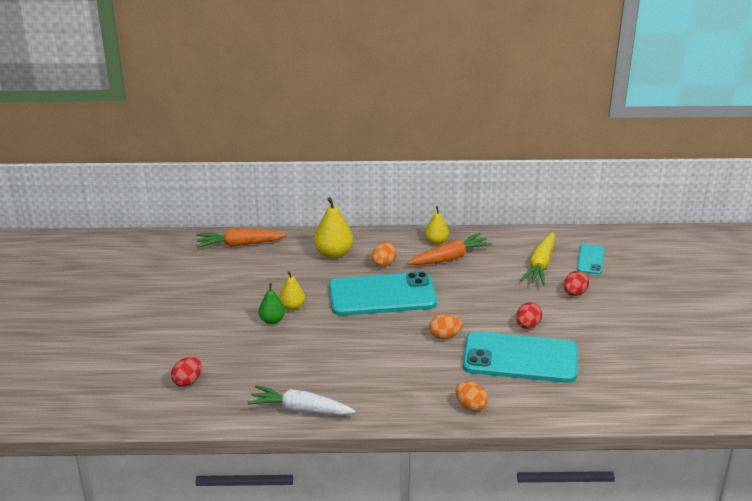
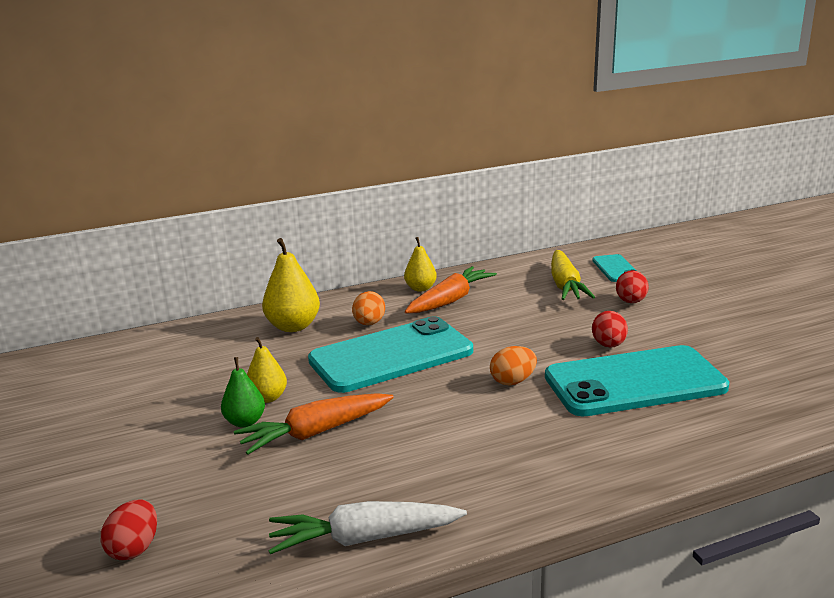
camera: 20 degrees left, 10 degrees down
orange carrot [197,228,287,248] -> orange carrot moved to [234,393,394,455]
orange egg [455,381,488,411] -> none

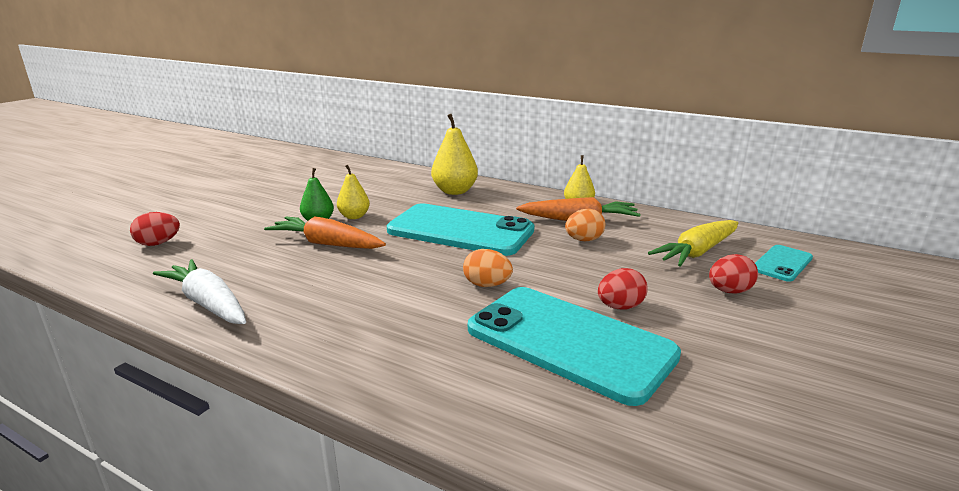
camera: 50 degrees right, 0 degrees up
orange egg [352,291,385,325] -> orange egg moved to [565,208,605,241]

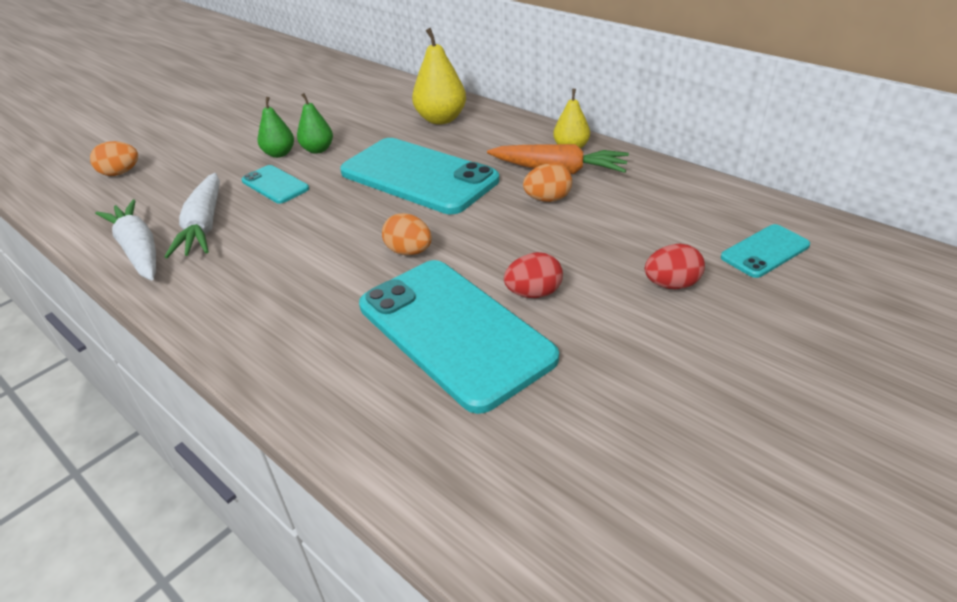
camera: 15 degrees right, 15 degrees up
red egg [130,212,180,246] -> orange egg [90,141,138,176]
orange carrot [264,216,386,249] -> turquoise phone [241,165,309,204]
yellow pear [337,165,370,219] -> green pear [297,93,333,154]
yellow carrot [648,220,739,267] -> none
none -> white carrot [164,173,220,258]

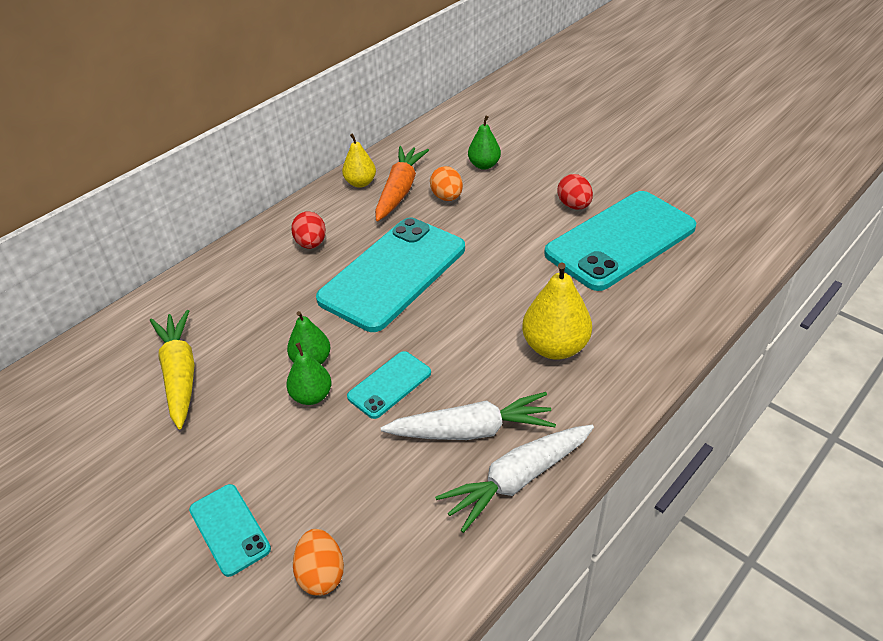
camera: 90 degrees left, 5 degrees up
orange egg [382,213,432,255] -> none
yellow pear [412,28,466,125] -> yellow pear moved to [522,262,592,360]
red egg [645,244,705,289] -> red egg moved to [291,211,326,249]
turquoise phone [721,224,810,278] -> turquoise phone moved to [189,484,271,577]
none -> yellow carrot [150,310,195,429]
none -> green pear [468,116,501,170]

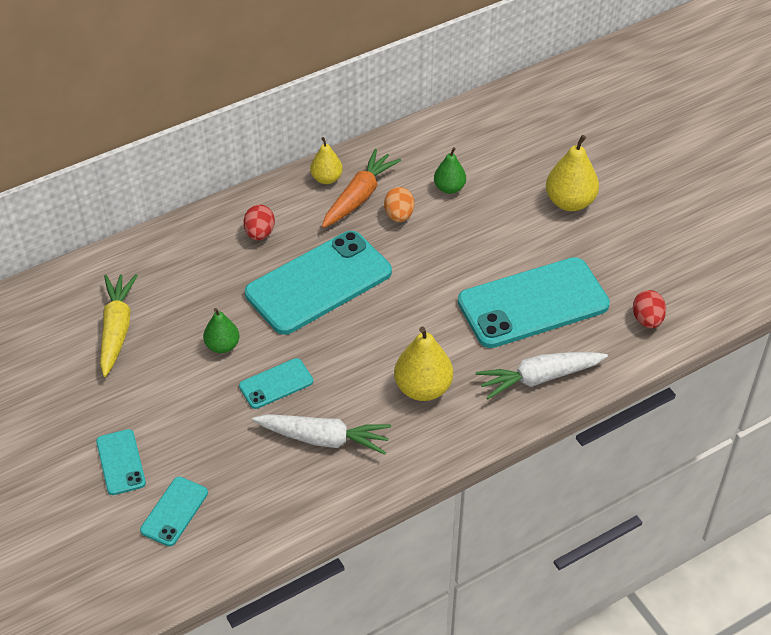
camera: 15 degrees right, 5 degrees up
green pear [286,343,332,405] -> none
orange egg [293,529,344,596] -> turquoise phone [140,477,208,546]
white carrot [435,425,594,533] -> white carrot moved to [476,352,608,399]
red egg [557,174,593,210] -> red egg moved to [633,290,666,328]
none -> yellow pear [546,135,599,211]

